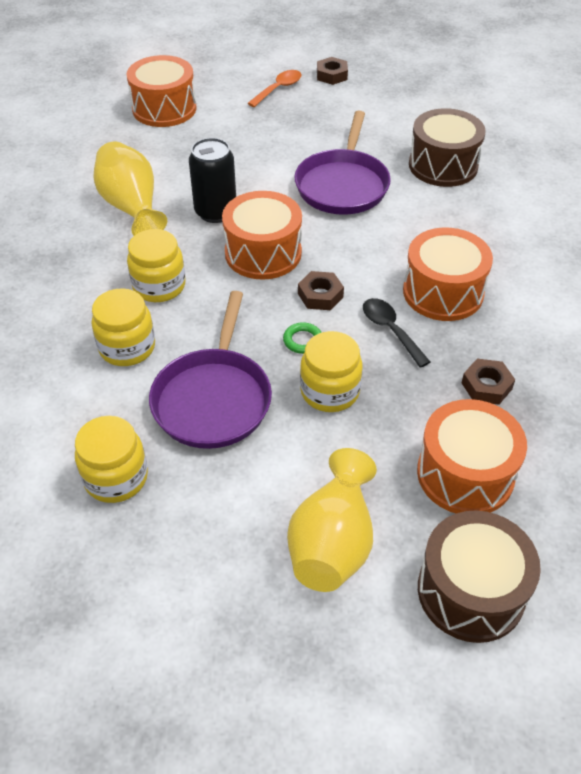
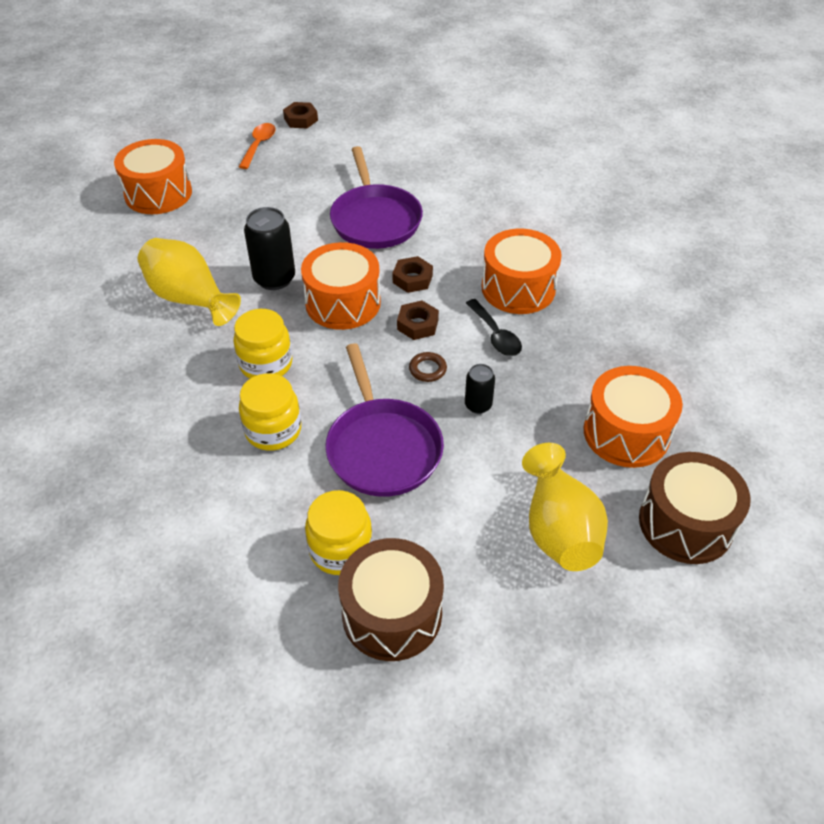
camera: 25 degrees left, 0 degrees up
green ring [283,322,322,354] -> brown ring [409,352,447,382]
yellow jar [300,331,362,412] -> black can [465,364,495,414]
black spoon [363,298,430,368] -> black spoon turned 150 degrees counterclockwise [466,299,522,356]
brown drum [409,108,486,187] -> brown drum moved to [338,538,444,661]
brown nut [462,359,515,405] -> brown nut moved to [392,256,433,293]

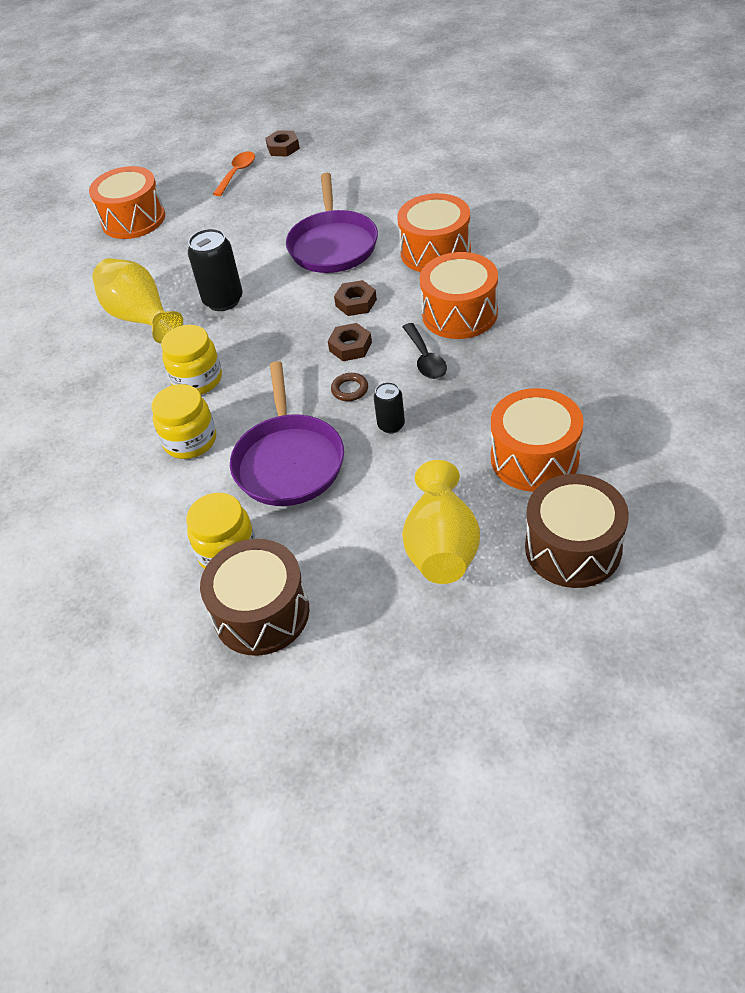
camera: 15 degrees right, 0 degrees up
orange drum [301,242,381,330] -> orange drum moved to [397,193,471,272]

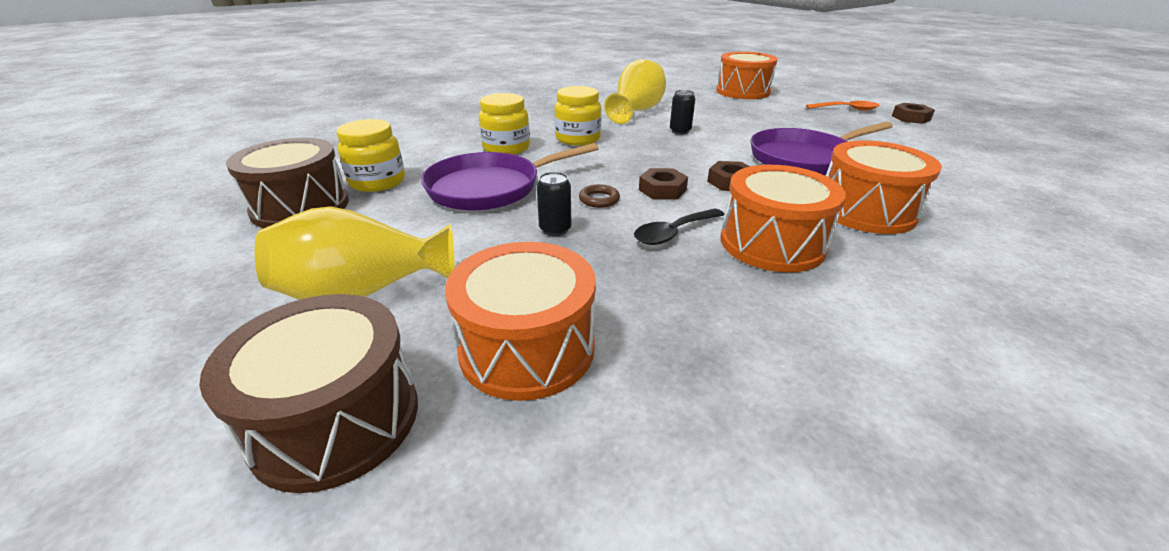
camera: 65 degrees right, 15 degrees down
black can [188,228,243,311] -> black can [670,90,695,134], size x0.57

